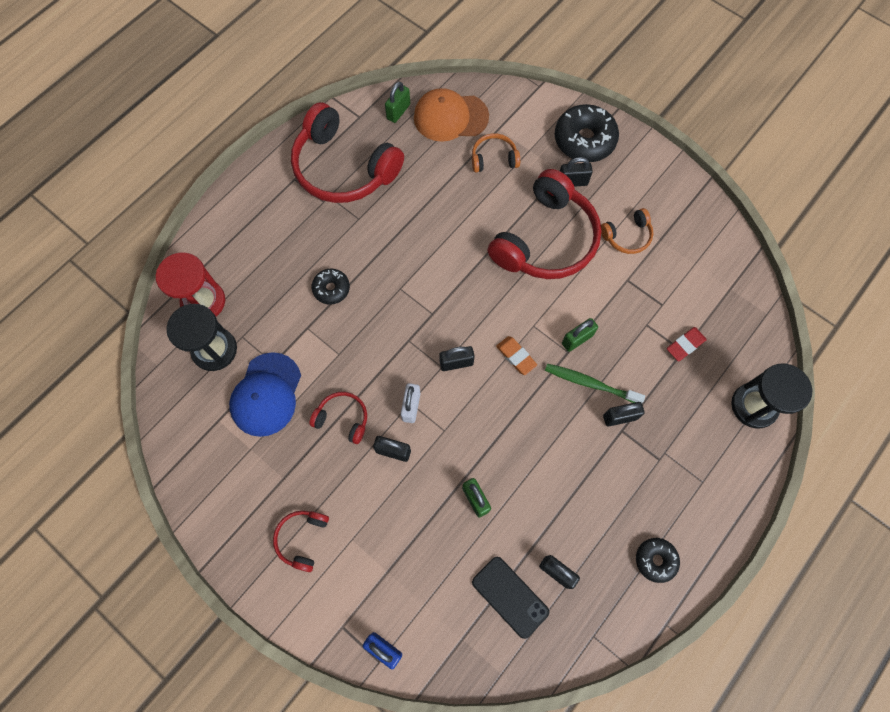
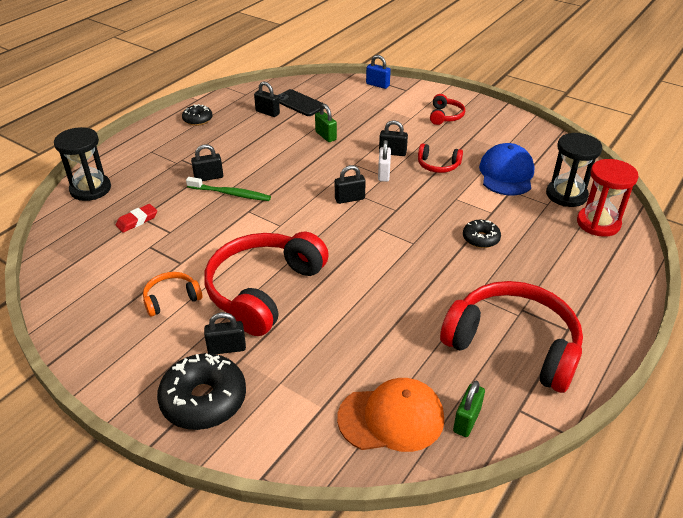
camera: 175 degrees right, 30 degrees down
orange headphones [472,133,520,172] -> none
orange eraser [496,336,537,375] -> none
green padlock [562,318,598,352] -> none

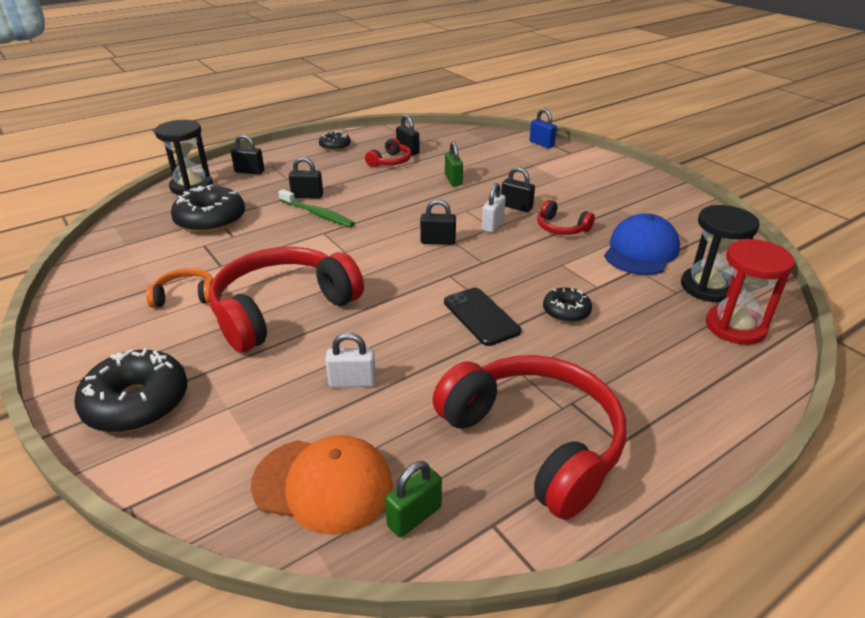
camera: 20 degrees right, 5 degrees down
red eraser [116,204,157,233] -> black donut [171,184,245,233]
black padlock [204,312,246,354] -> black padlock moved to [231,134,264,175]
black phone [278,89,325,116] -> black phone moved to [444,288,521,346]
red headphones [430,94,465,125] -> red headphones moved to [365,138,411,167]
none -> white padlock [325,333,376,387]

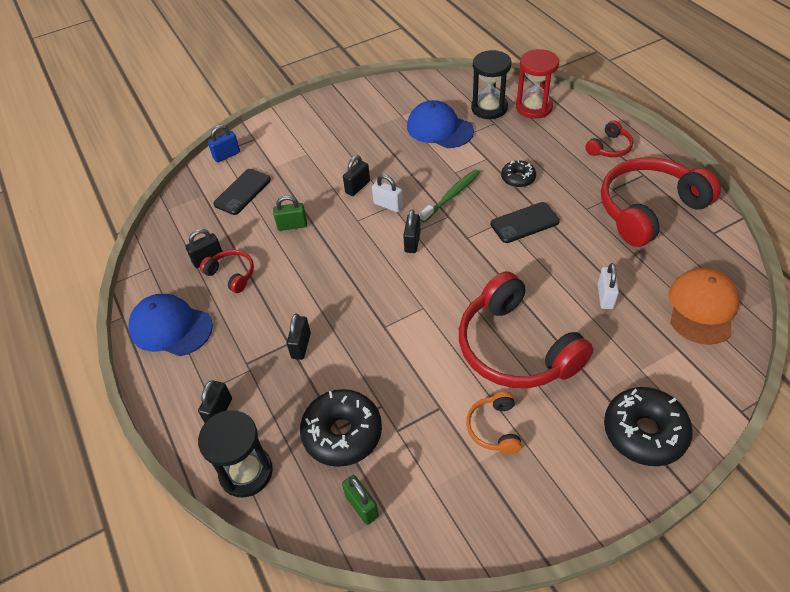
camera: 80 degrees left, 15 degrees up
green toothbrush [278,189,355,227] -> green toothbrush moved to [419,169,480,222]
black donut [319,131,351,151] -> blue cap [128,294,213,356]
green padlock [385,461,442,537] -> green padlock moved to [342,475,379,525]
red headphones [537,200,595,235] -> red headphones moved to [585,120,633,157]
none -> black phone [213,169,271,215]

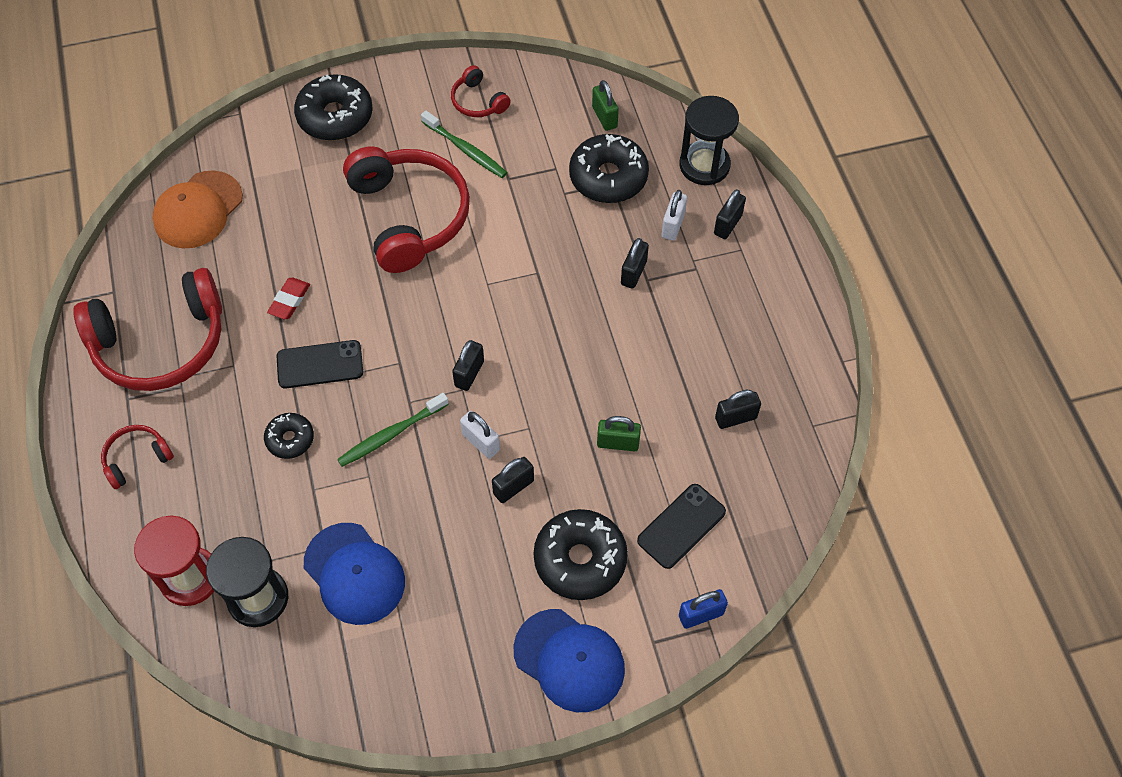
camera: 170 degrees left, 10 degrees up
blue cap [128,294,213,356] -> blue cap moved to [514,609,625,712]
red headphones [200,249,254,293] -> red headphones moved to [451,65,511,117]
orange headphones [466,392,522,454] -> green toothbrush [421,110,507,178]
white padlock [598,263,619,309] -> white padlock moved to [662,190,687,241]
none -> red eraser [267,278,310,319]
none -> black donut [534,509,628,600]

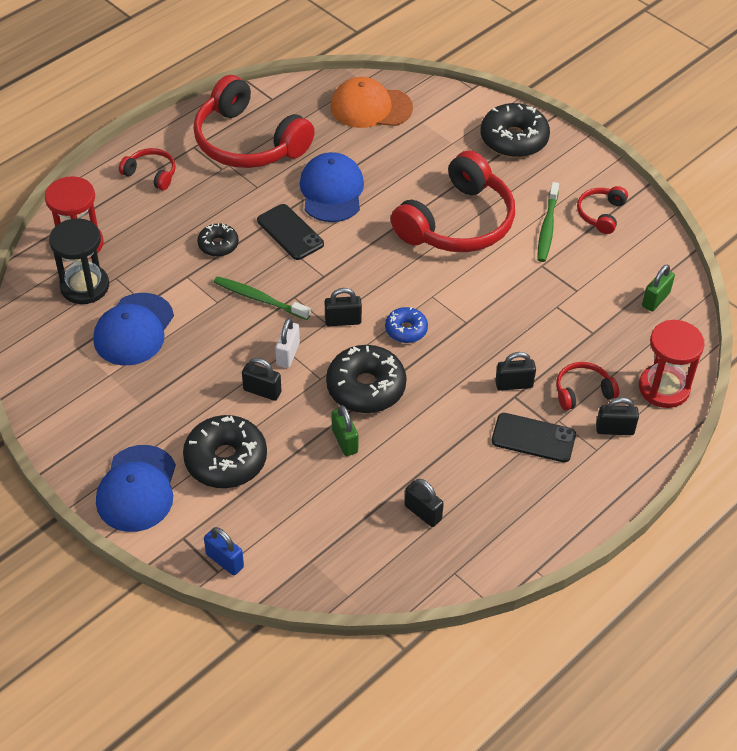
camera: 60 degrees right, 10 degrees down
red eraser [267,278,310,319] -> blue cap [300,152,364,222]
black donut [569,134,649,203] -> black donut moved to [326,345,407,413]
black phone [637,484,726,569] -> black phone moved to [492,413,576,462]
white padlock [662,190,687,241] -> red headphones [556,362,619,410]
black hourglass [679,96,739,185] -> red hourglass [639,320,705,408]
none -> blue donut [385,307,428,343]

